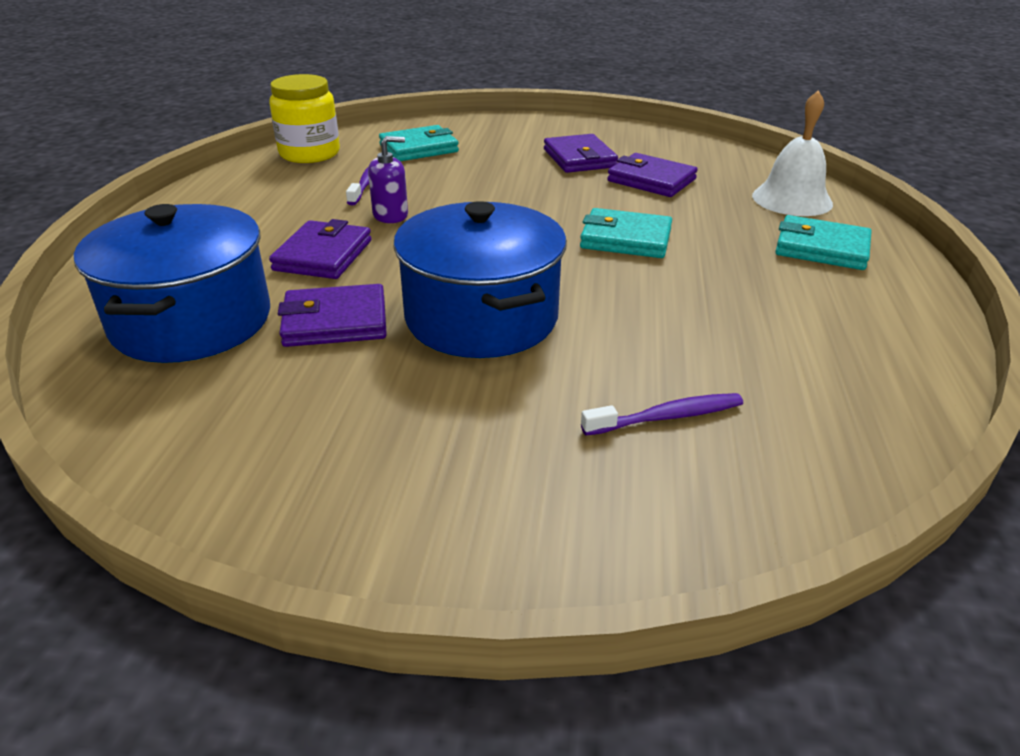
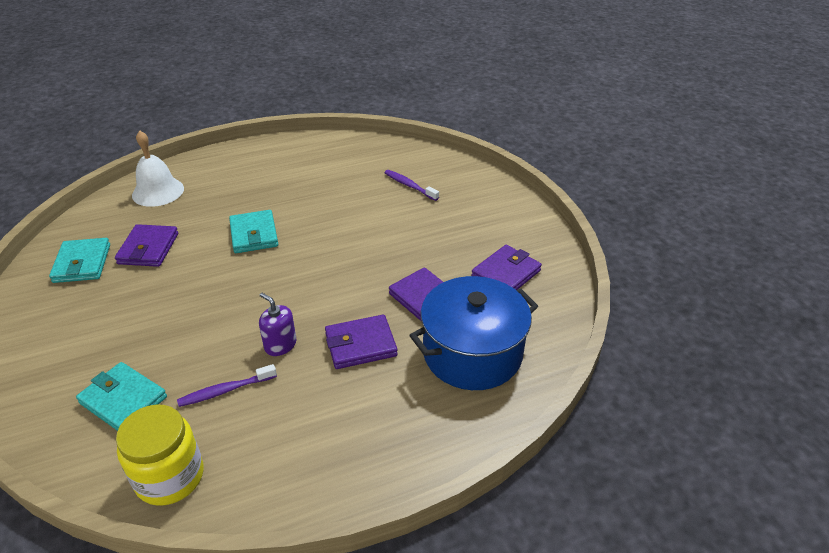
camera: 120 degrees left, 5 degrees up
blue pot [394,201,567,358] -> none
purple wallet [544,134,618,173] -> purple wallet moved to [471,245,542,290]
turquoise wallet [775,215,871,270] -> turquoise wallet moved to [49,238,110,283]

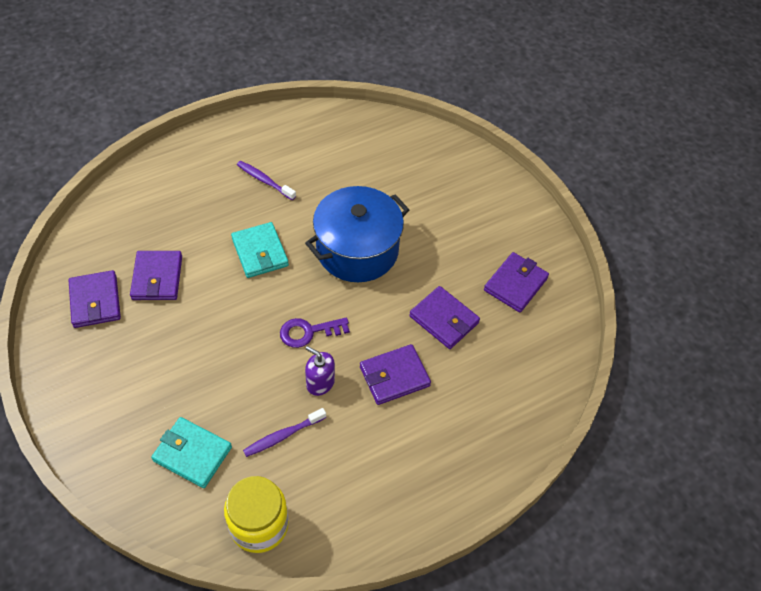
camera: 10 degrees left, 15 degrees up
turquoise wallet [49,238,110,283] -> purple wallet [69,270,121,328]
white bell [132,130,184,207] -> none
purple toothbrush [384,170,439,201] -> purple toothbrush moved to [237,161,296,200]
blue pot [409,276,538,390] -> blue pot moved to [305,186,409,282]
none -> purple key [280,317,350,348]

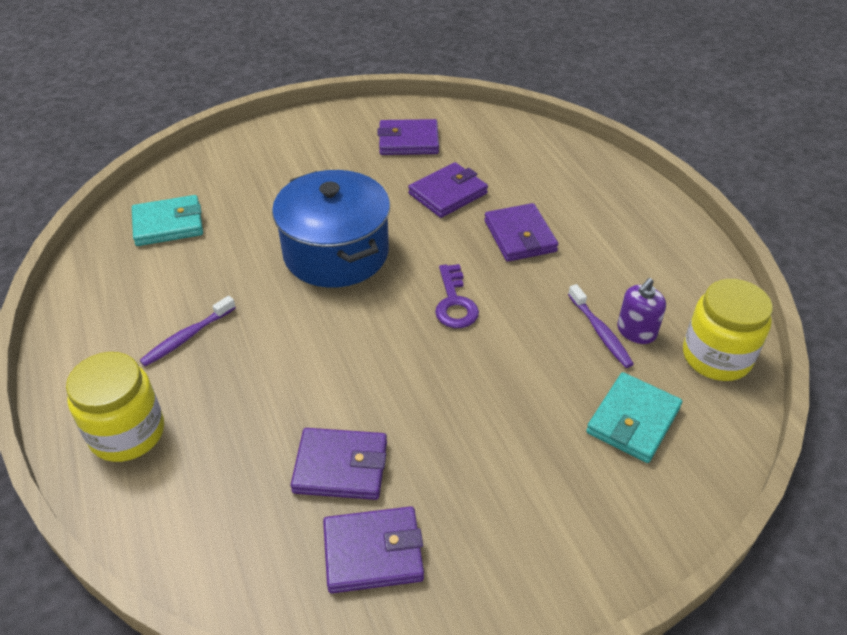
camera: 80 degrees left, 10 degrees down
turquoise wallet [231,222,289,278] -> turquoise wallet moved to [132,195,203,246]
purple soap dispenser [305,346,335,396] -> purple soap dispenser moved to [617,278,666,344]
purple wallet [484,252,549,313] -> purple wallet turned 45 degrees counterclockwise [378,119,439,155]
none -> yellow jar [66,352,164,462]

